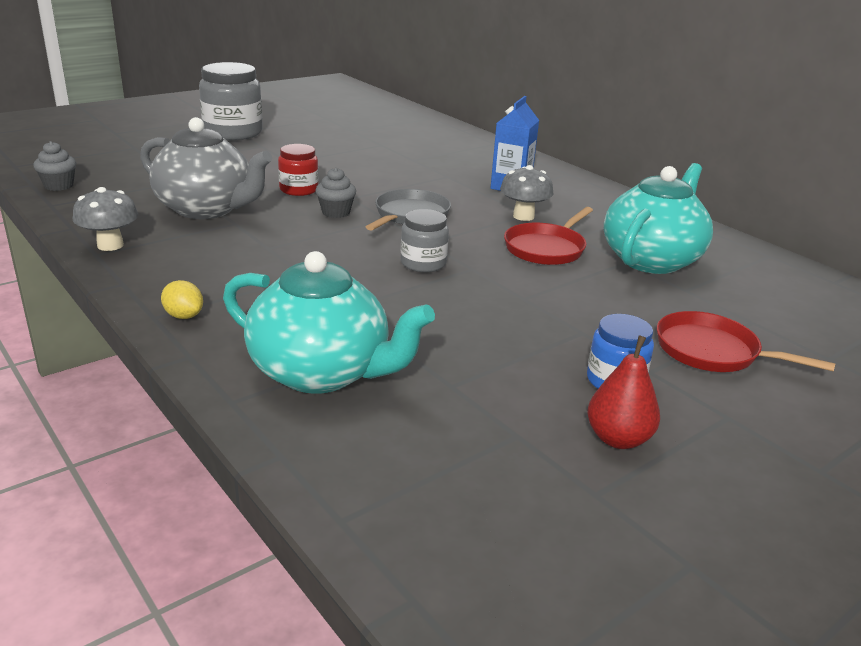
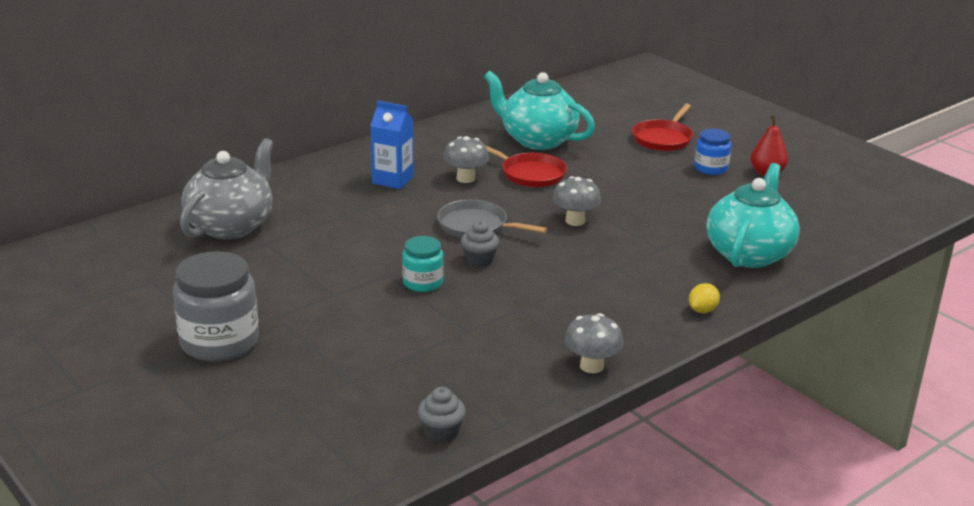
camera: 90 degrees left, 0 degrees up
grey teapot [140,117,272,219] -> grey teapot moved to [180,138,273,239]
red jar [278,144,319,196] -> turquoise jar [402,236,444,292]
grey jar [401,209,449,272] -> grey mushroom [552,176,601,226]

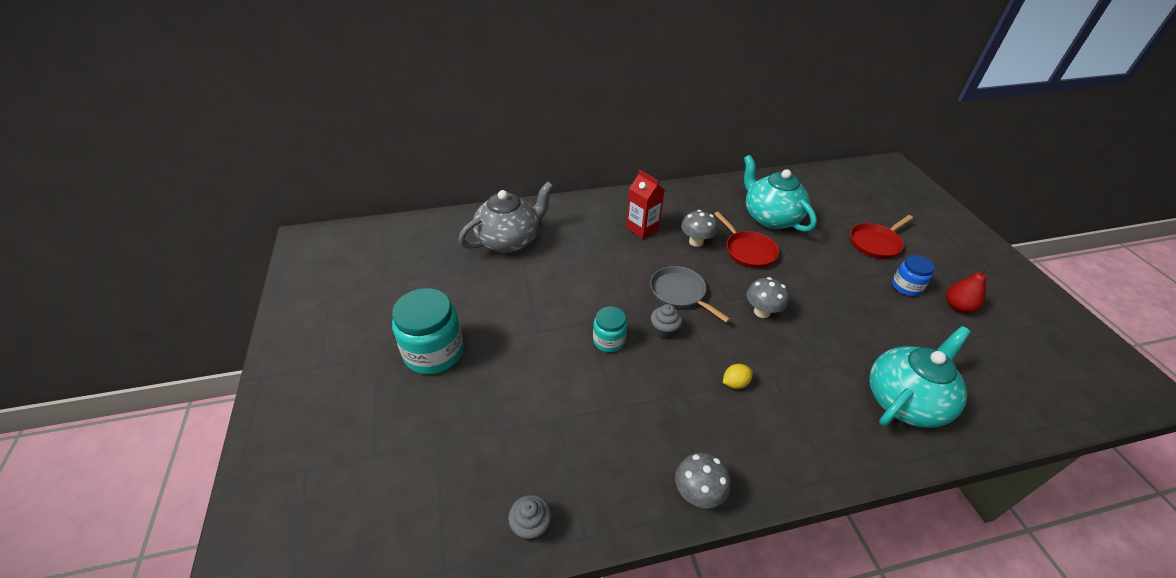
camera: 25 degrees right, 15 degrees up
grey jar [173,251,259,362] -> turquoise jar [392,288,464,374]
blue carton [370,101,414,189] -> red carton [626,170,664,239]
yellow lemon [689,283,720,313] -> yellow lemon moved to [723,364,753,389]

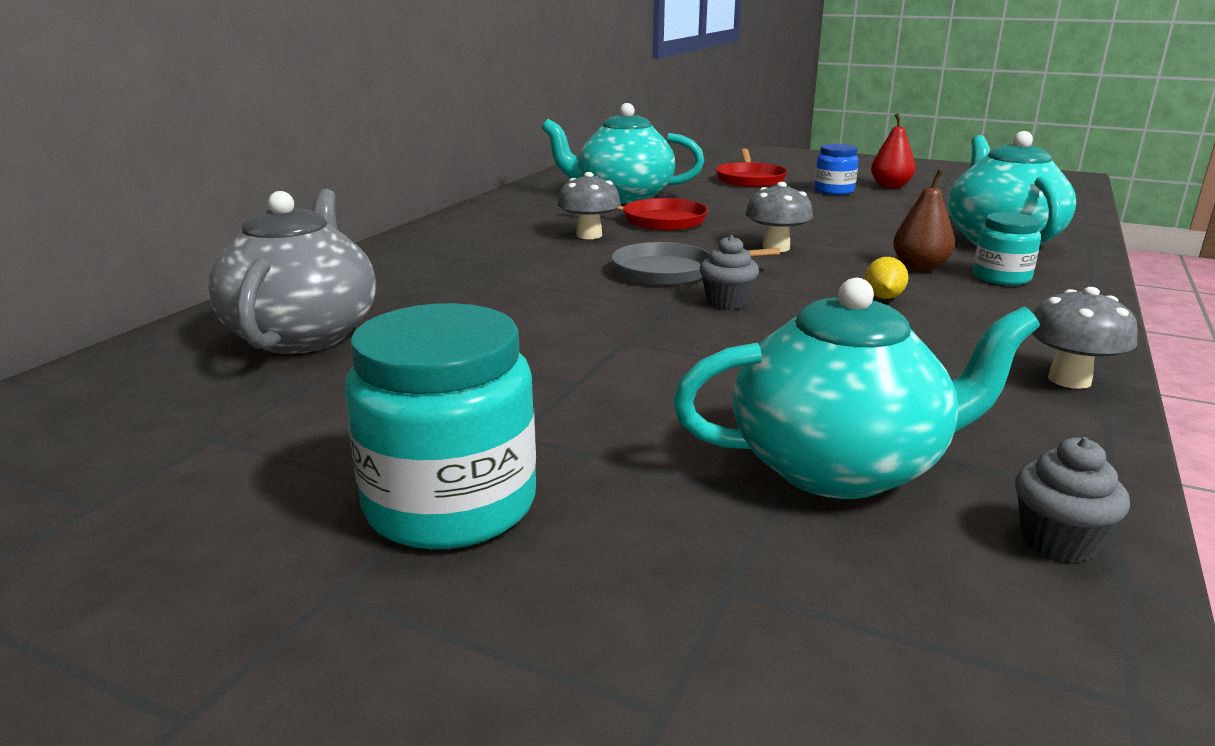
camera: 50 degrees left, 20 degrees down
turquoise jar [593,306,627,352] -> turquoise jar moved to [973,212,1041,285]
red carton [626,170,664,239] -> none
none -> turquoise teapot [673,278,1040,499]
none -> brown pear [893,169,955,271]

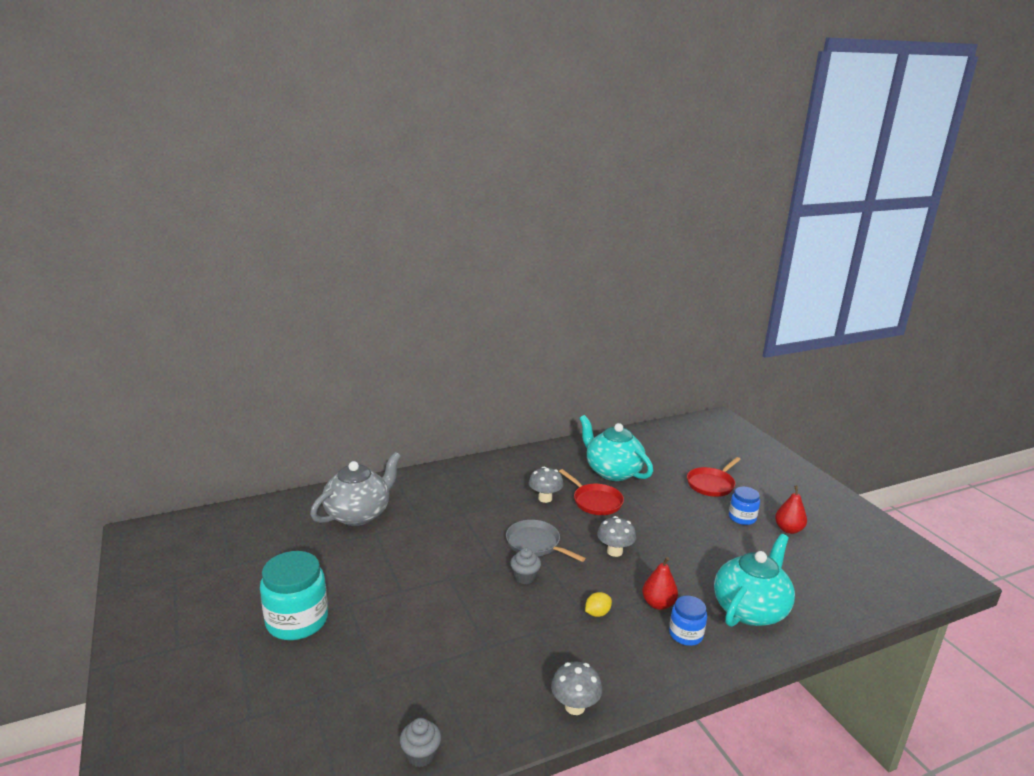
camera: 40 degrees right, 0 degrees up
turquoise teapot [673,278,1040,499] -> none
brown pear [893,169,955,271] -> red pear [642,557,678,610]
turquoise jar [973,212,1041,285] -> blue jar [669,596,707,646]

